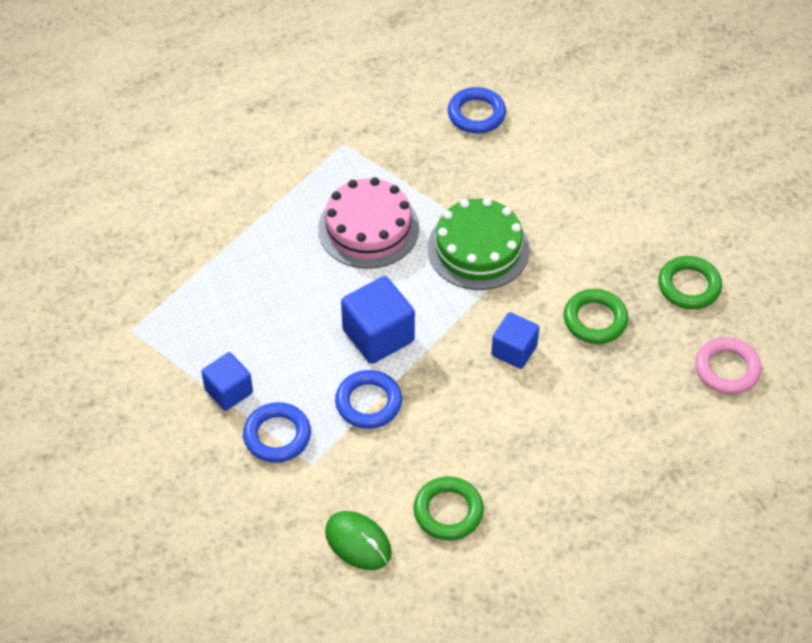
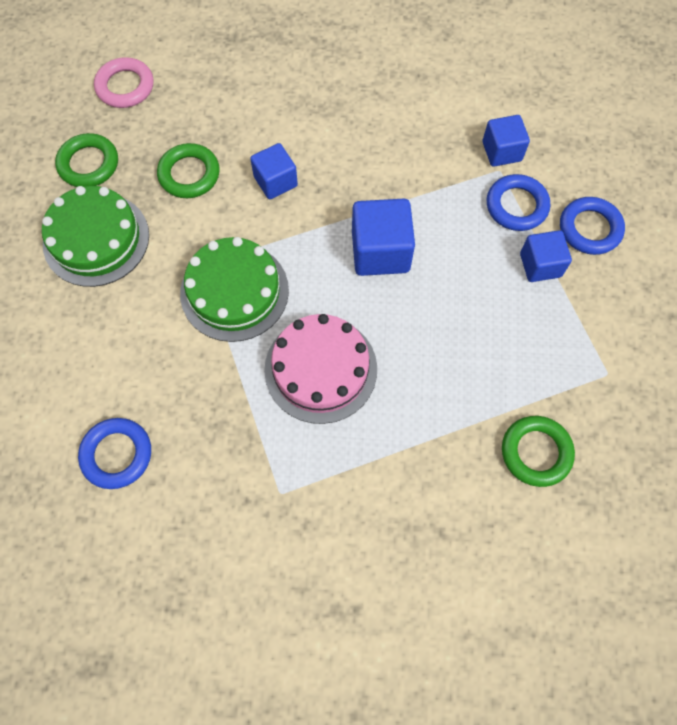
camera: 150 degrees left, 15 degrees up
green mouse [325,511,392,570] -> none
blue ring [335,370,402,429] -> blue ring moved to [560,197,625,255]
green ring [413,477,484,540] -> green ring moved to [502,416,575,487]
none -> green cake [42,186,149,287]
none -> blue cube [483,115,530,167]

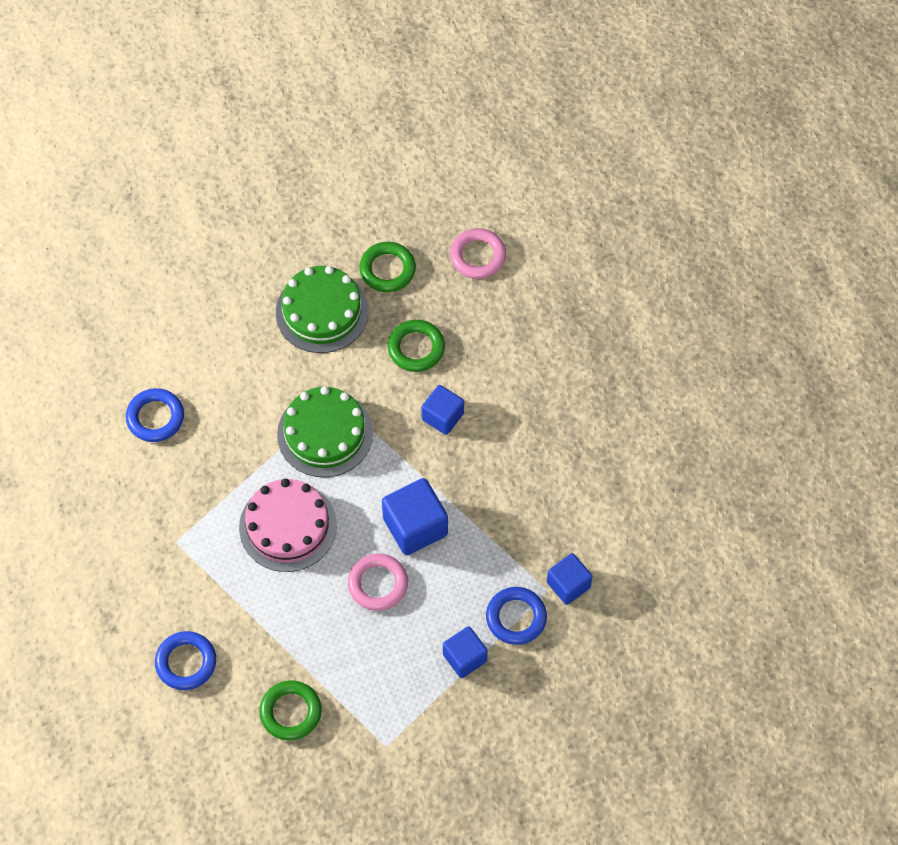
camera: 65 degrees right, 5 degrees down
blue ring [560,197,625,255] -> blue ring moved to [155,631,216,690]
none -> pink ring [348,553,408,611]

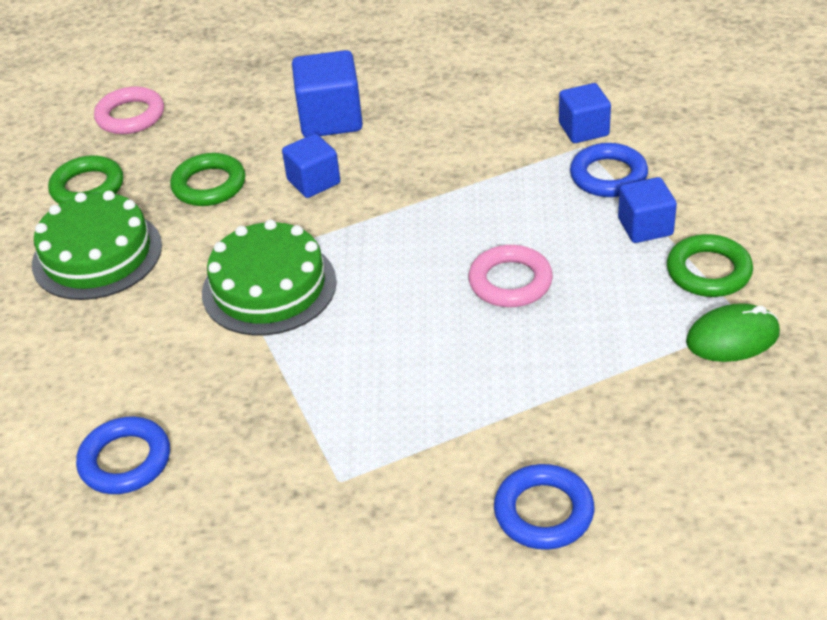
camera: 65 degrees left, 20 degrees down
pink cake [239,479,337,572] -> none
green ring [259,680,322,740] -> green ring moved to [667,234,753,297]
blue cube [382,478,448,555] -> blue cube moved to [292,50,363,137]
none -> green mouse [686,303,780,362]

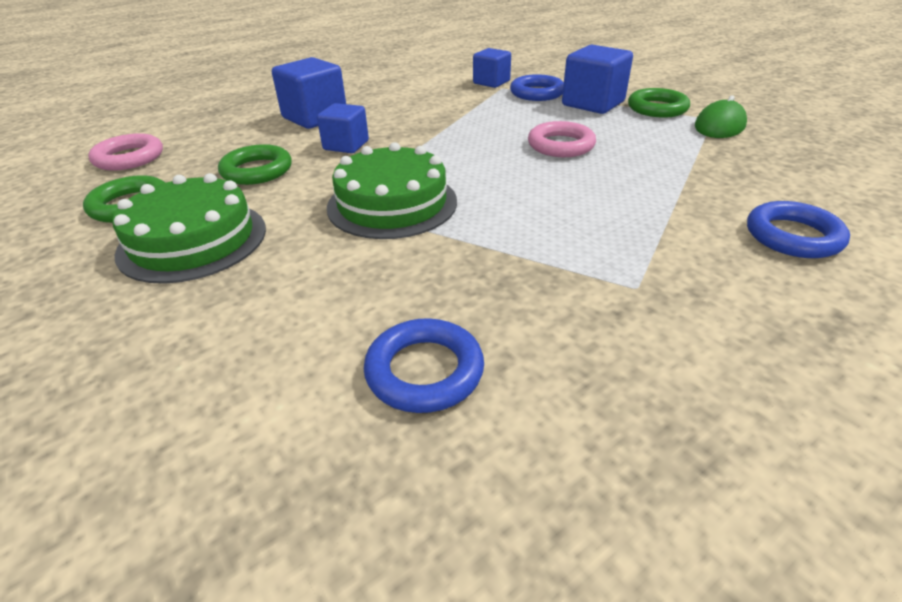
camera: 40 degrees left, 5 degrees down
blue cube [618,177,677,243] -> blue cube [562,45,633,114], size x1.54

